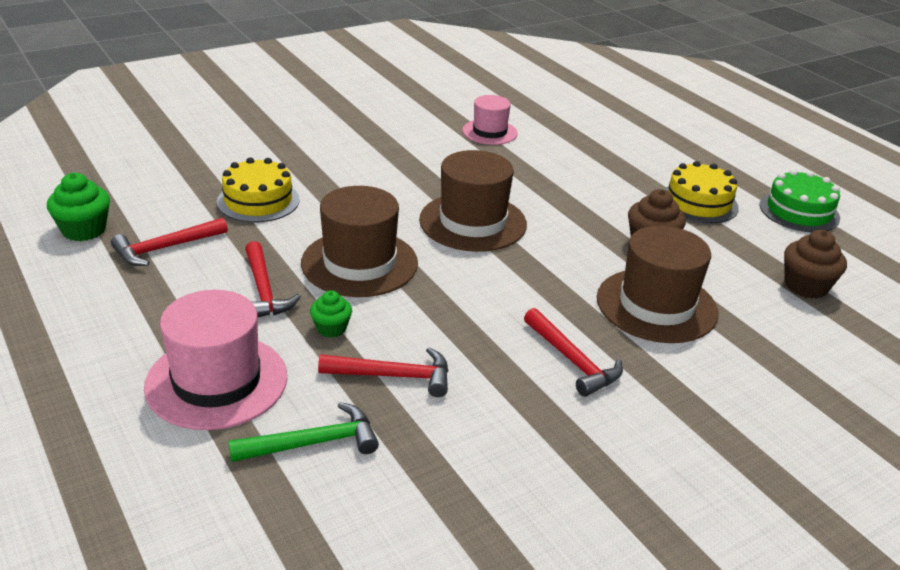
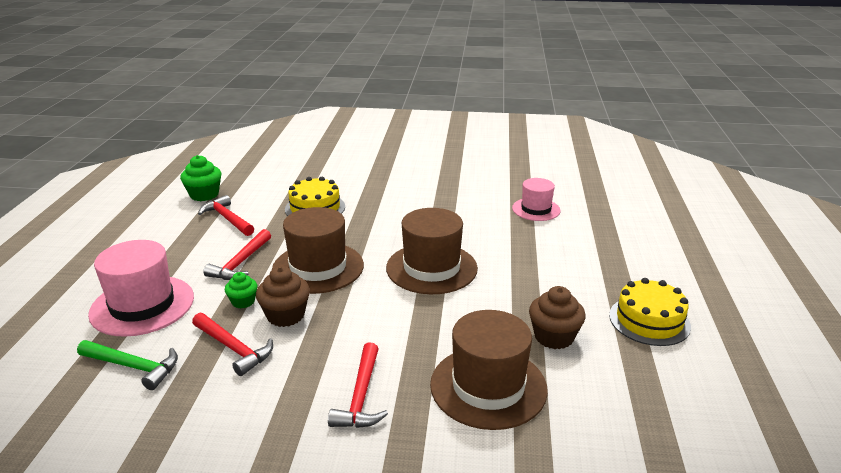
camera: 40 degrees right, 5 degrees down
red hammer [111,218,228,266] -> red hammer turned 45 degrees clockwise [198,195,254,236]
green cake [760,169,840,232] -> none
brown cupcake [784,230,847,299] -> brown cupcake moved to [256,266,310,327]

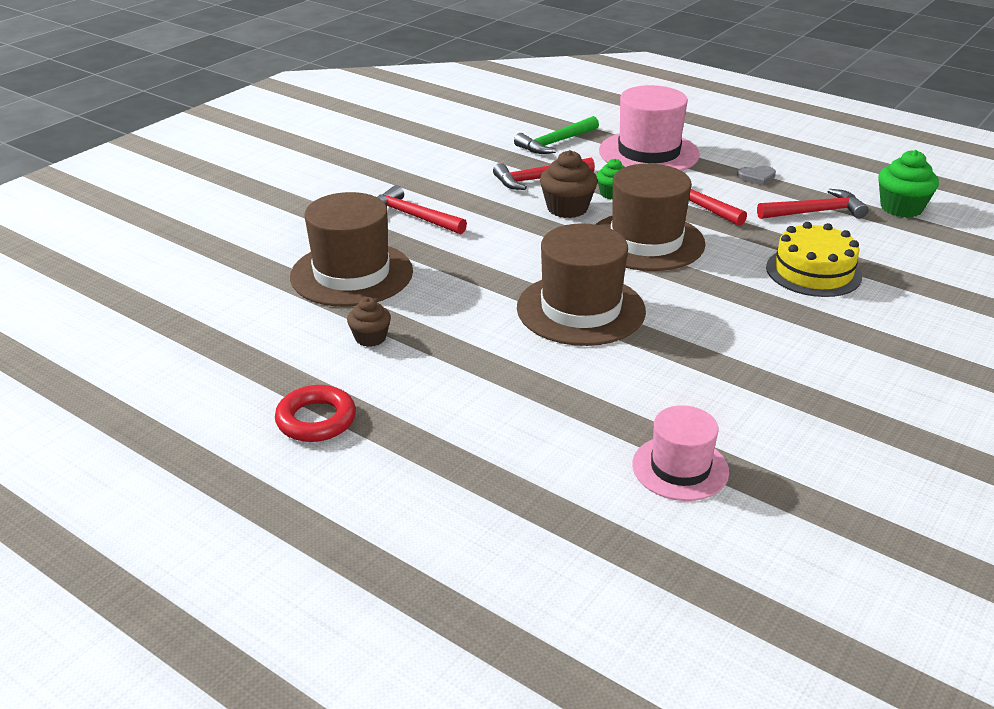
camera: 120 degrees right, 5 degrees up
brown cupcake [529,286,586,349] -> brown cupcake [347,297,391,347], size x0.62
yellow cake [609,278,691,346] -> red ring [275,385,356,442]
none -> grey heart [737,166,776,186]

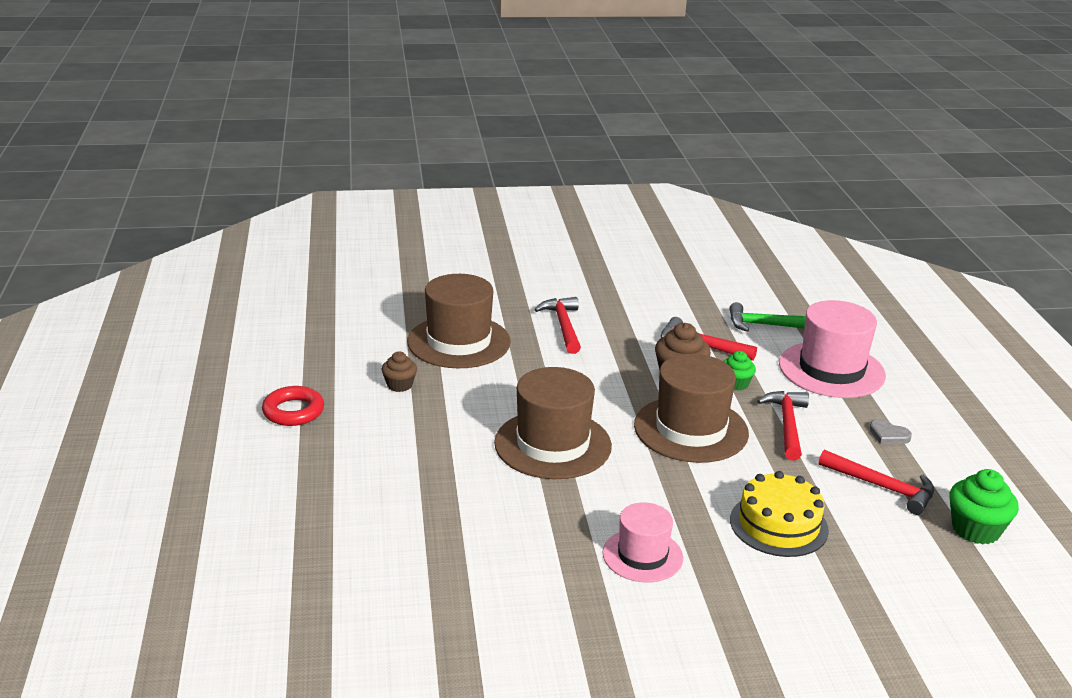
camera: 45 degrees right, 5 degrees down
pink hat [632,405,729,501] -> pink hat moved to [603,502,683,582]

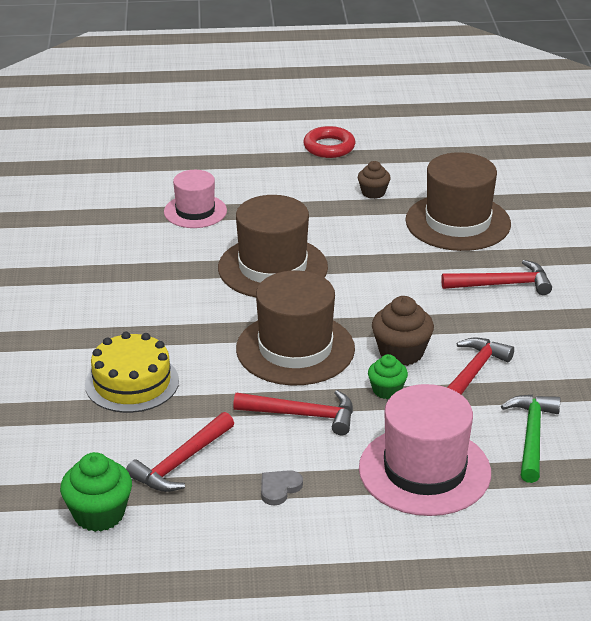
camera: 95 degrees right, 5 degrees up
pink hat [603,502,683,582] -> pink hat moved to [164,170,227,228]

